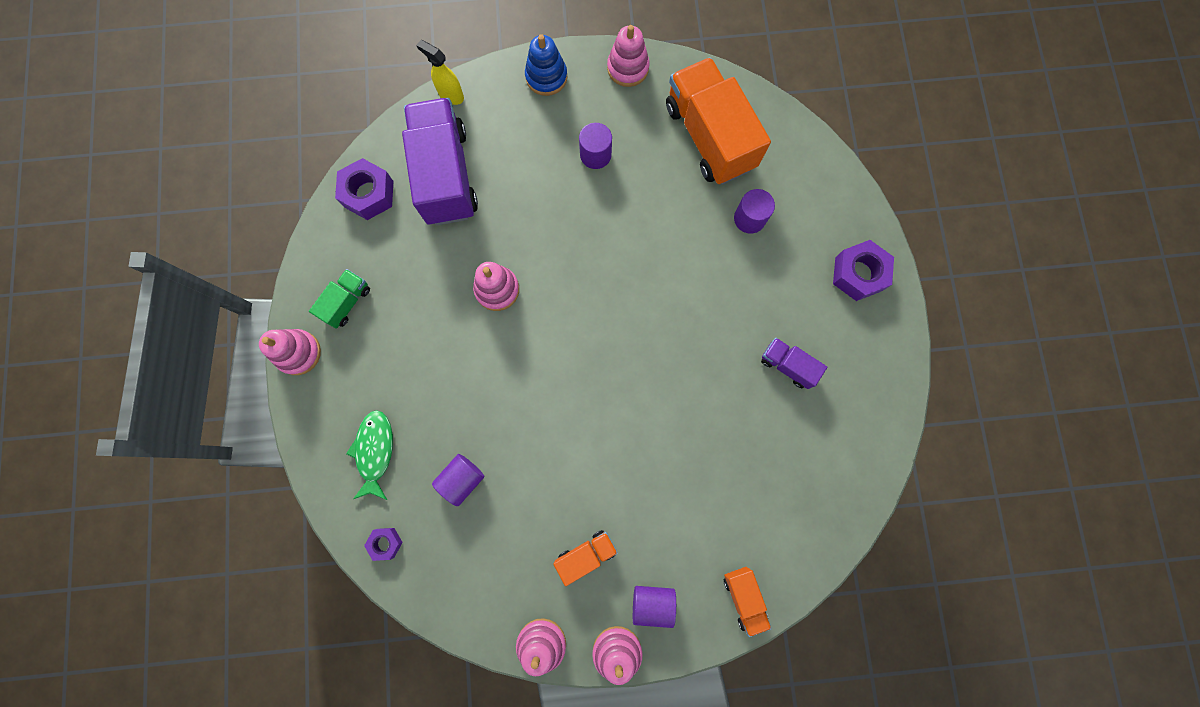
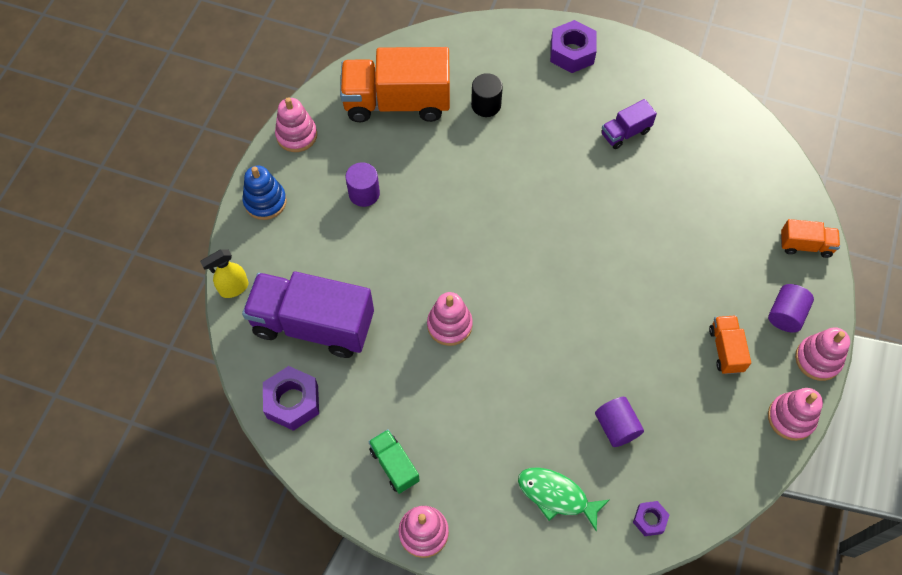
camera: 65 degrees left, 15 degrees down
purple cylinder [734,189,775,234] -> black cylinder [471,73,503,117]

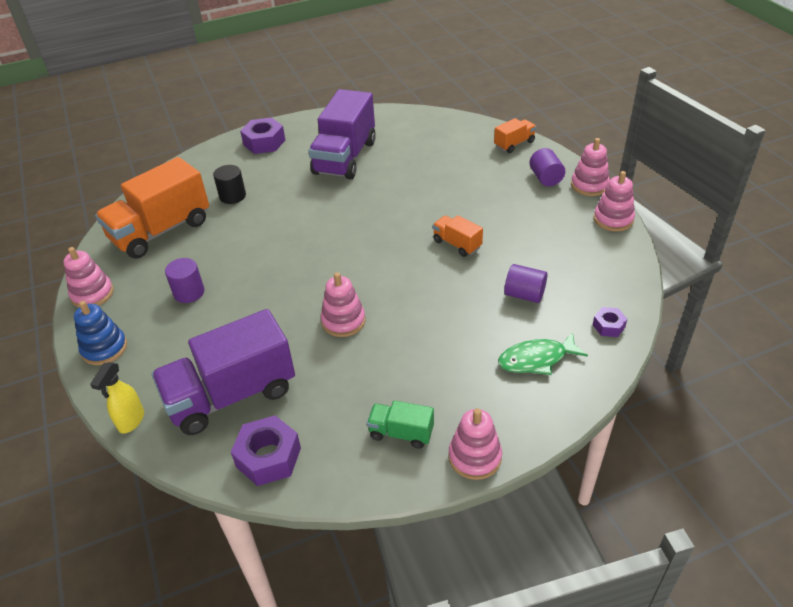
camera: 40 degrees left, 20 degrees down
purple truck [601,99,657,149] -> purple truck [309,89,376,179], size x2.13
orange truck [709,315,751,374] -> orange truck moved to [433,215,483,257]

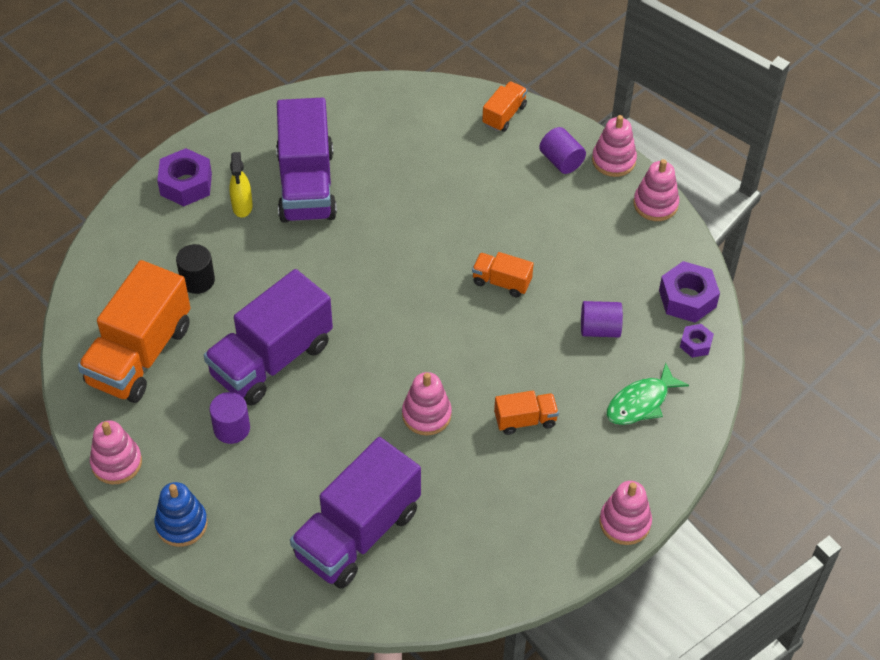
camera: 25 degrees left, 10 degrees up
yellow spray bottle [90,362,144,434] -> yellow spray bottle moved to [229,152,253,218]
purple nut [231,415,301,486] -> purple nut moved to [659,261,720,323]
green truck [367,400,434,449] -> none
none -> purple truck [204,269,333,406]
none -> orange truck [494,391,559,435]

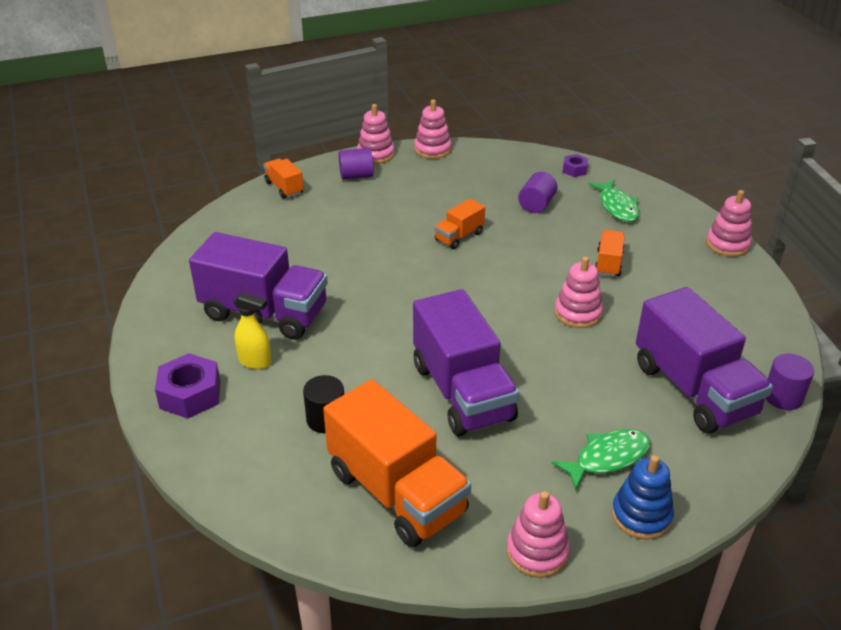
camera: 65 degrees left, 15 degrees down
purple cylinder [210,392,250,444] -> purple cylinder moved to [765,354,814,410]
purple nut [659,261,720,323] -> none
none -> green fish [552,429,651,490]

